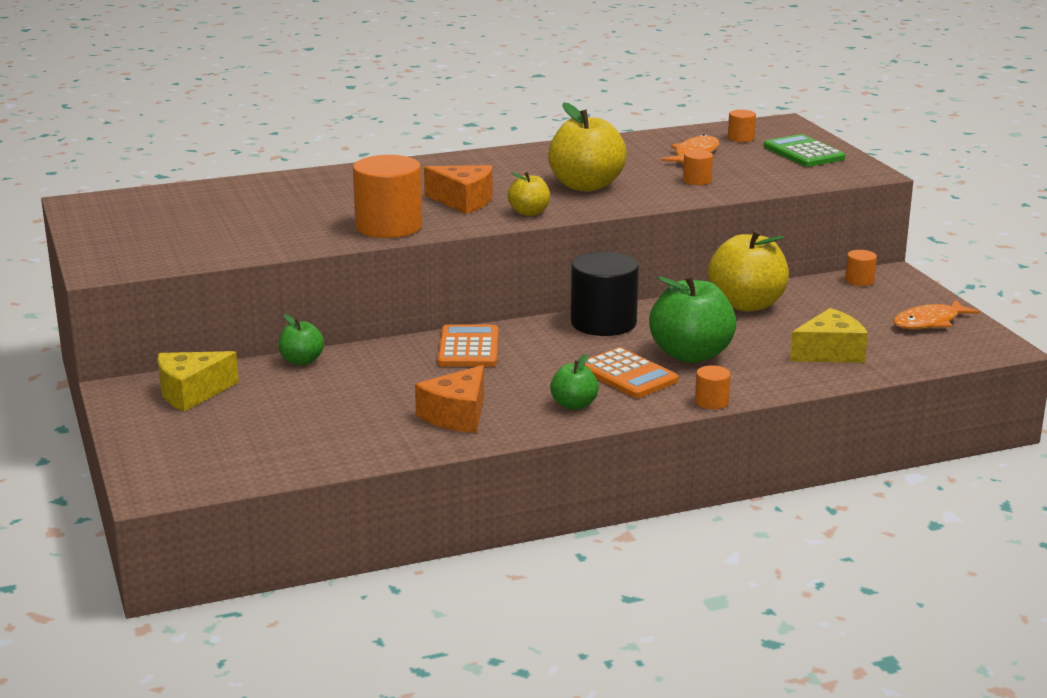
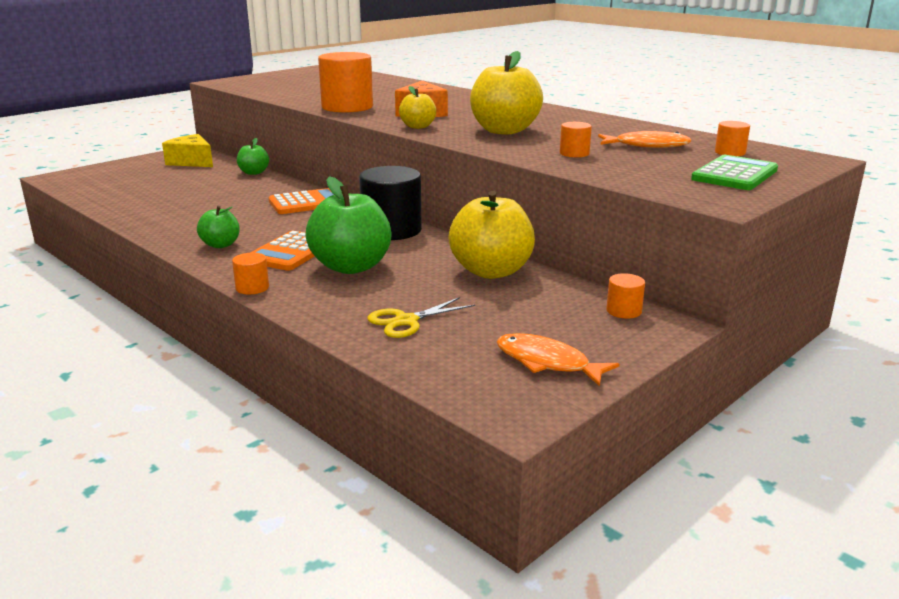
camera: 65 degrees right, 0 degrees up
orange cheese [415,365,484,433] -> none
yellow cheese [790,308,868,363] -> yellow scissors [367,297,475,338]

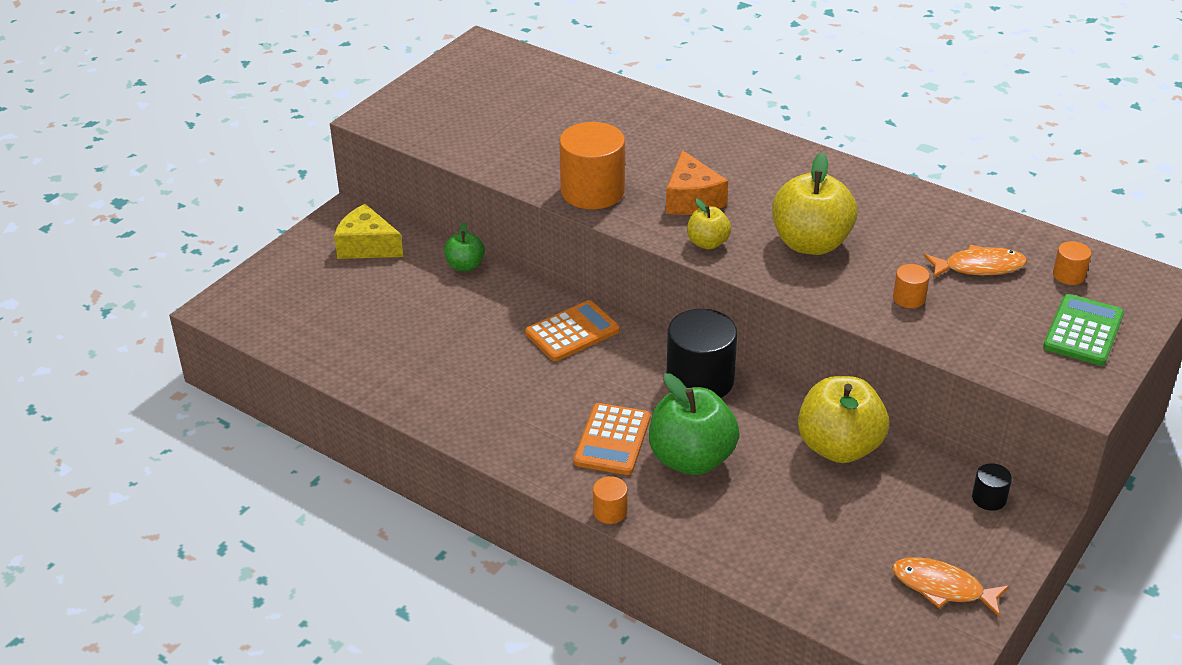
camera: 10 degrees left, 15 degrees up
green apple [197,206,240,248] -> none
yellow scissors [367,297,475,338] -> none
orange cylinder [606,273,645,319] -> black cylinder [972,463,1012,511]

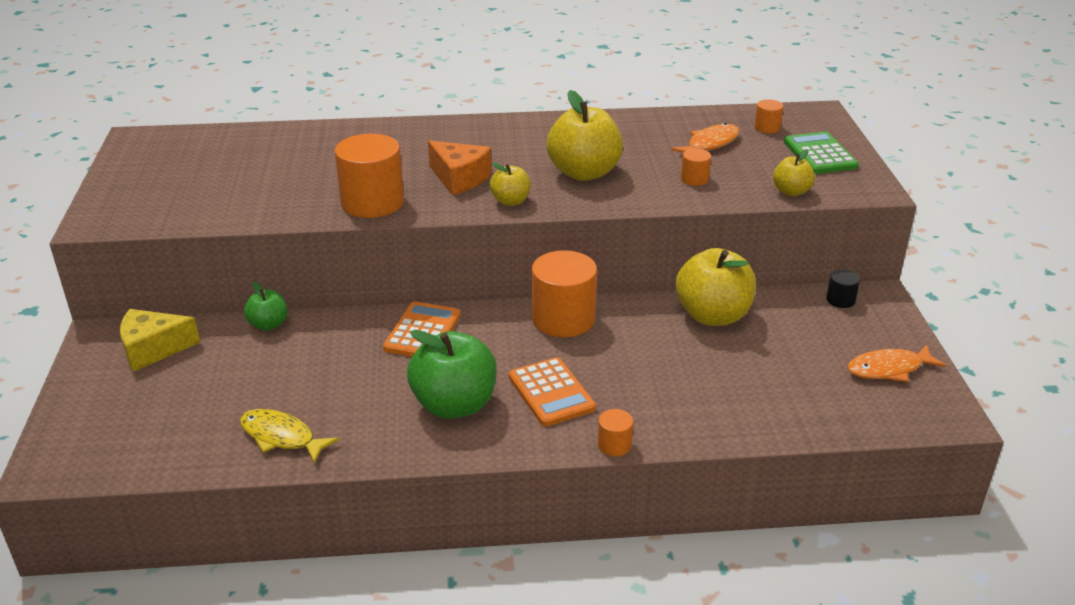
camera: 40 degrees left, 5 degrees down
green apple [649,373,739,475] -> green apple moved to [407,330,497,419]
black cylinder [667,309,737,398] -> orange cylinder [532,250,597,337]
none -> yellow fish [240,409,339,464]
none -> yellow apple [773,149,815,196]

